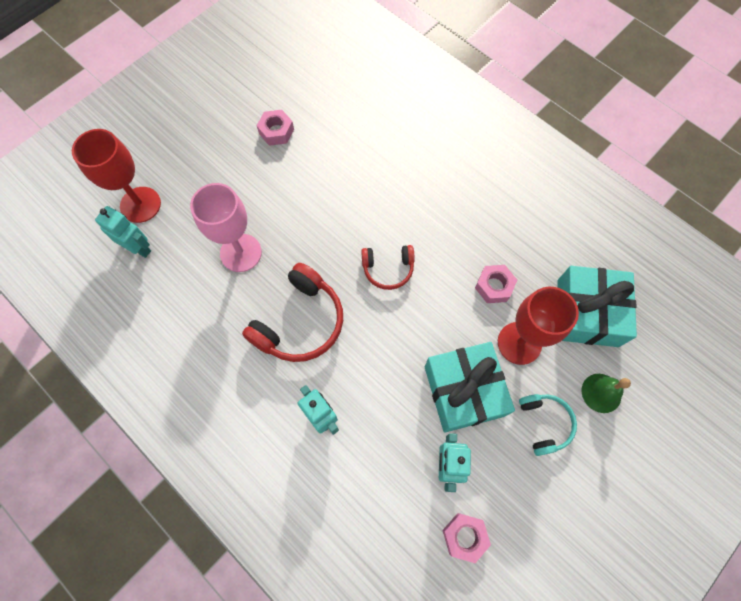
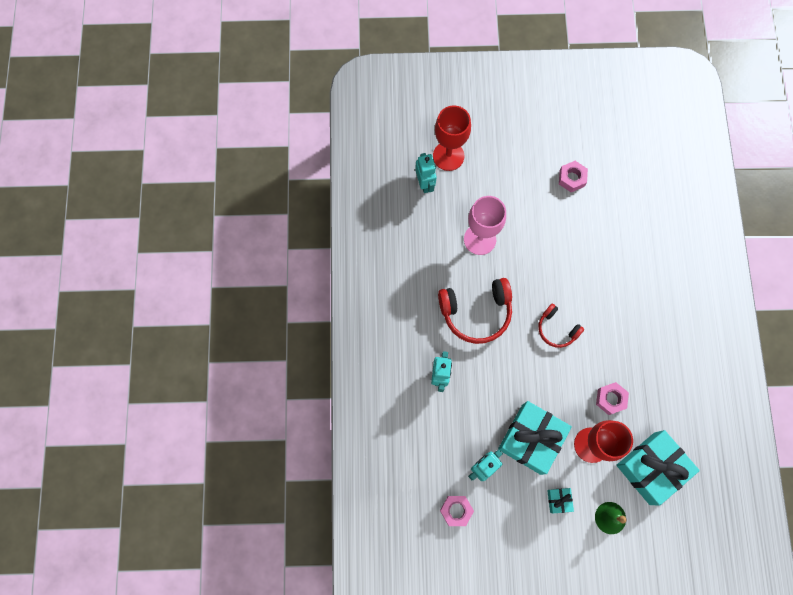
camera: 45 degrees right, 5 degrees up
turquoise headphones [519,394,577,456] -> turquoise gift [547,488,574,513]

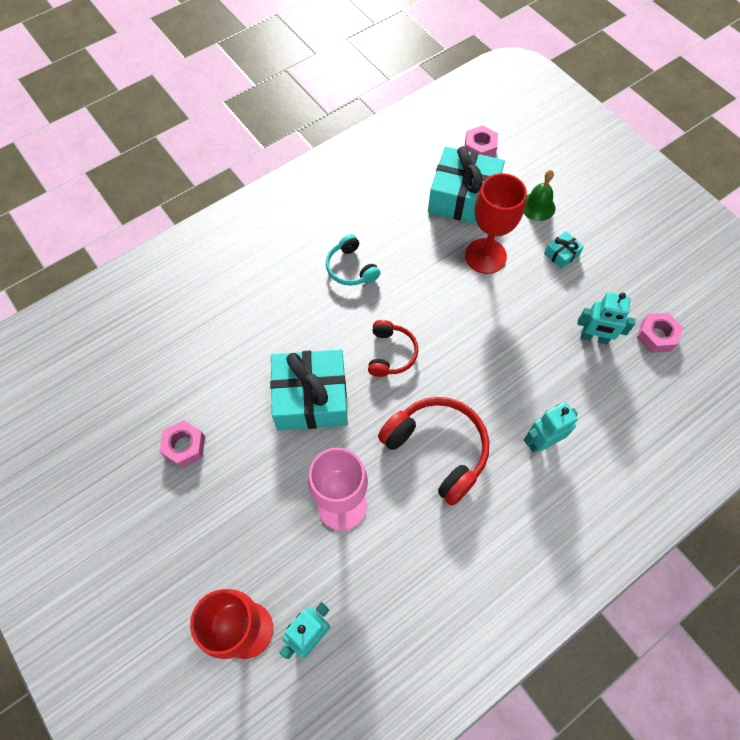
camera: 125 degrees left, 10 degrees down
turquoise gift [498,401,572,475] -> turquoise gift moved to [270,349,348,431]
pink nut [596,382,629,415] -> pink nut moved to [465,125,498,157]
none -> turquoise headphones [326,234,380,286]

